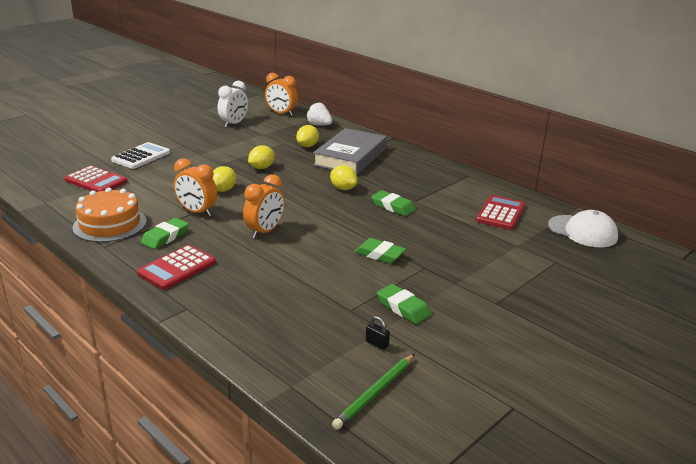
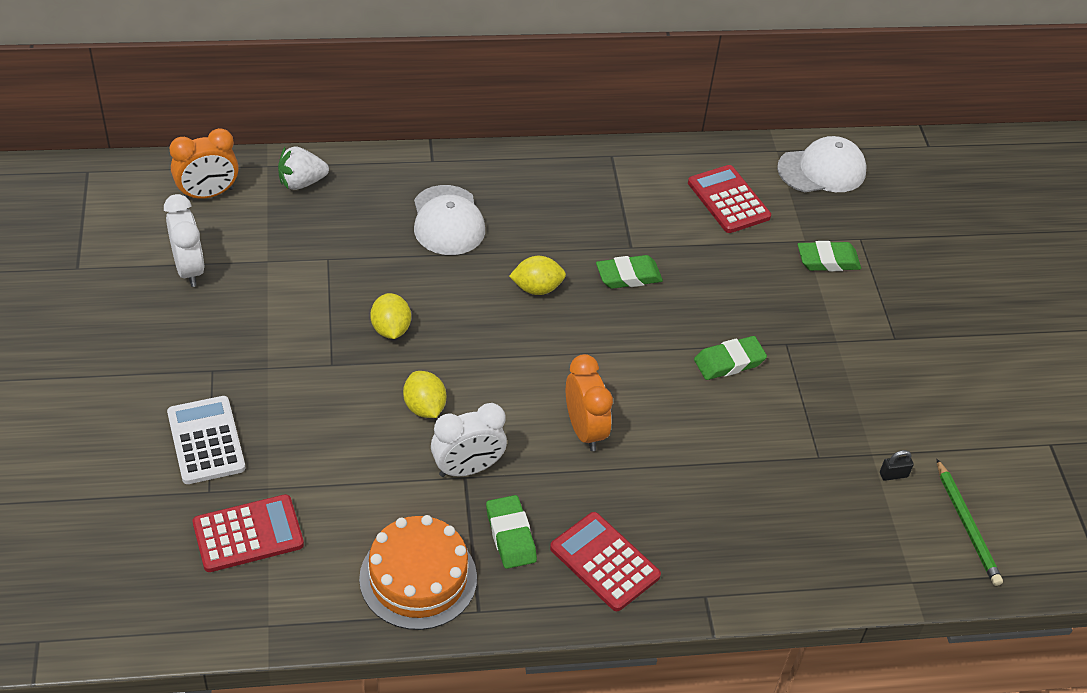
camera: 55 degrees left, 20 degrees up
red calculator [137,245,216,290] -> red calculator turned 150 degrees clockwise [550,512,661,611]
orange clock [174,158,217,216] -> white clock [431,403,507,477]
yellow lemon [296,125,319,147] -> none
grey book [313,128,387,175] -> white cap [414,185,485,255]
green eraser [377,284,431,324] -> green eraser moved to [798,241,861,271]

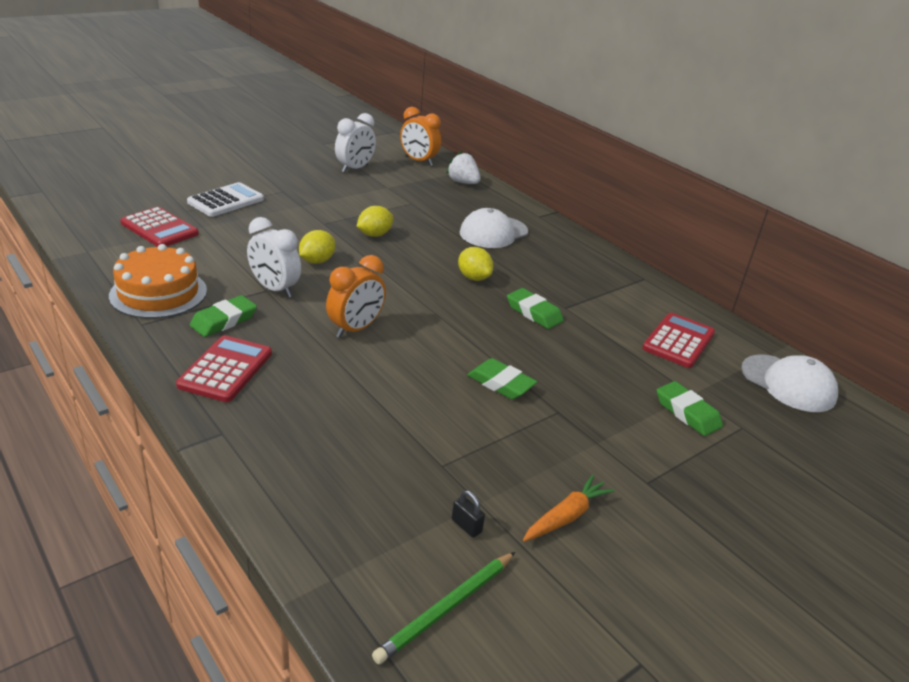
camera: 60 degrees right, 15 degrees down
none -> orange carrot [523,475,615,542]

